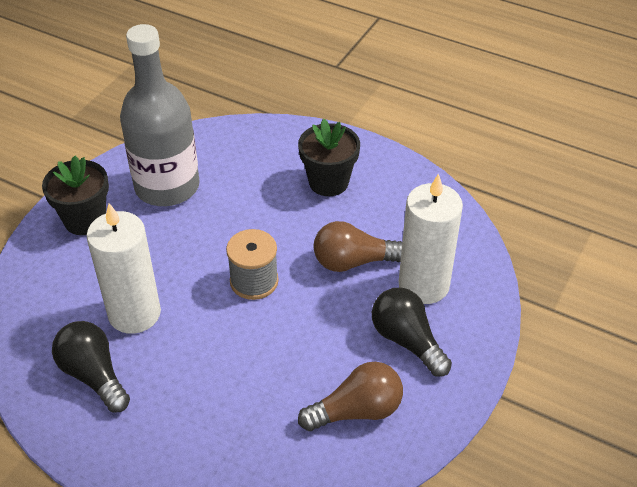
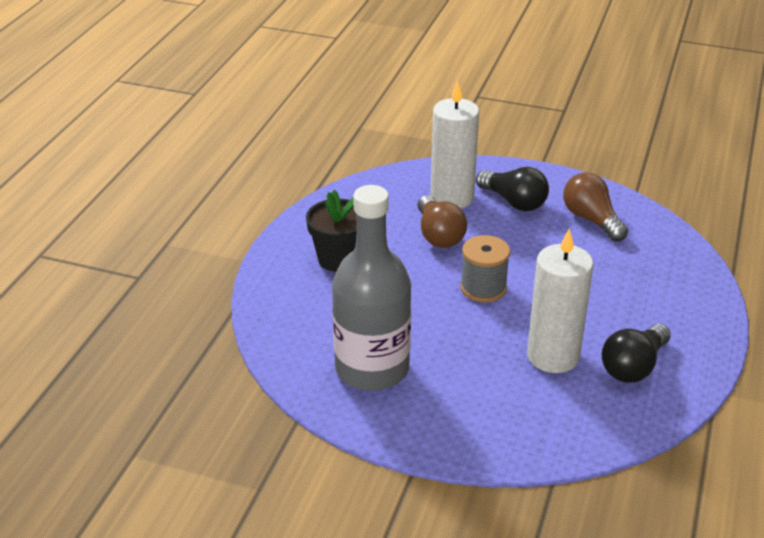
camera: 100 degrees left, 10 degrees down
black flower pot [42,156,109,235] -> none
black light bulb [372,288,452,377] -> black light bulb turned 90 degrees counterclockwise [476,167,549,211]

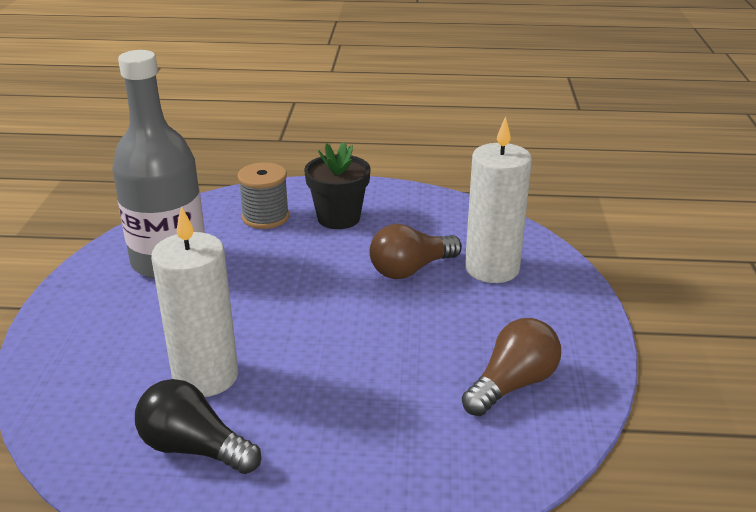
camera: 75 degrees right, 5 degrees down
grey spool [460,235,510,302] -> grey spool moved to [238,162,289,229]
black light bulb [476,167,549,211] -> none

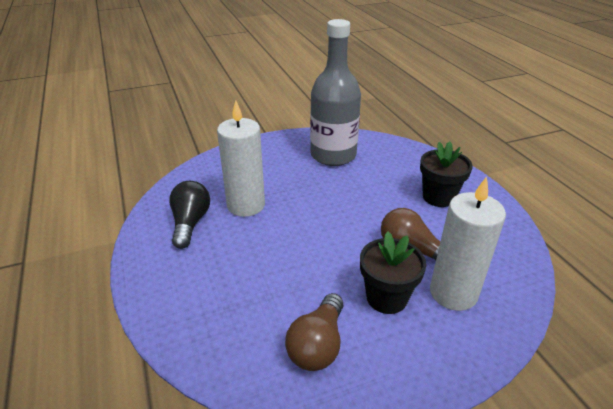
camera: 65 degrees right, 5 degrees up
grey spool [238,162,289,229] -> none
brown light bulb [462,318,561,416] -> brown light bulb turned 90 degrees clockwise [285,293,343,371]
none -> black flower pot [360,231,426,314]

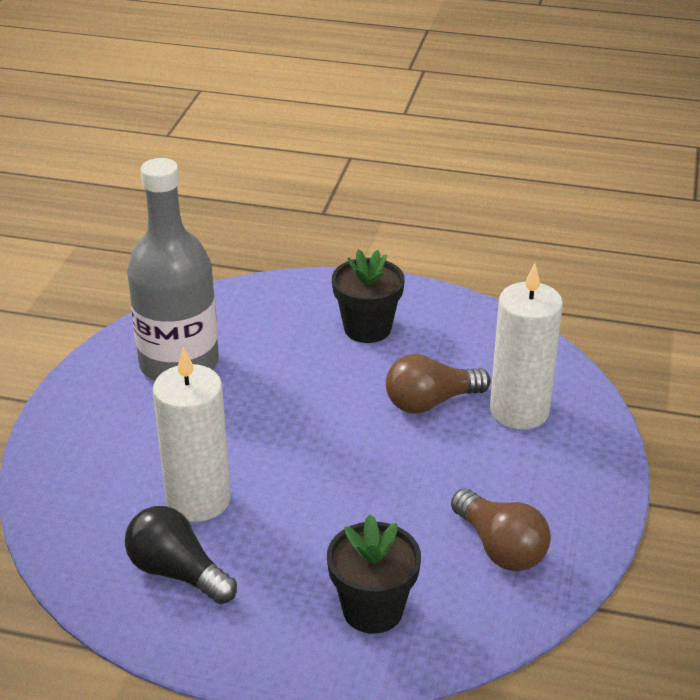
camera: 55 degrees left, 0 degrees up
black flower pot [360,231,426,314] -> black flower pot moved to [327,514,421,634]

